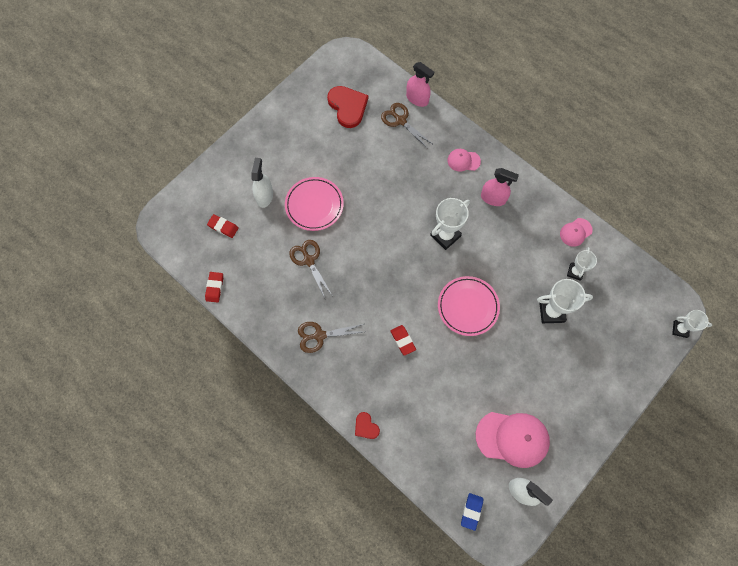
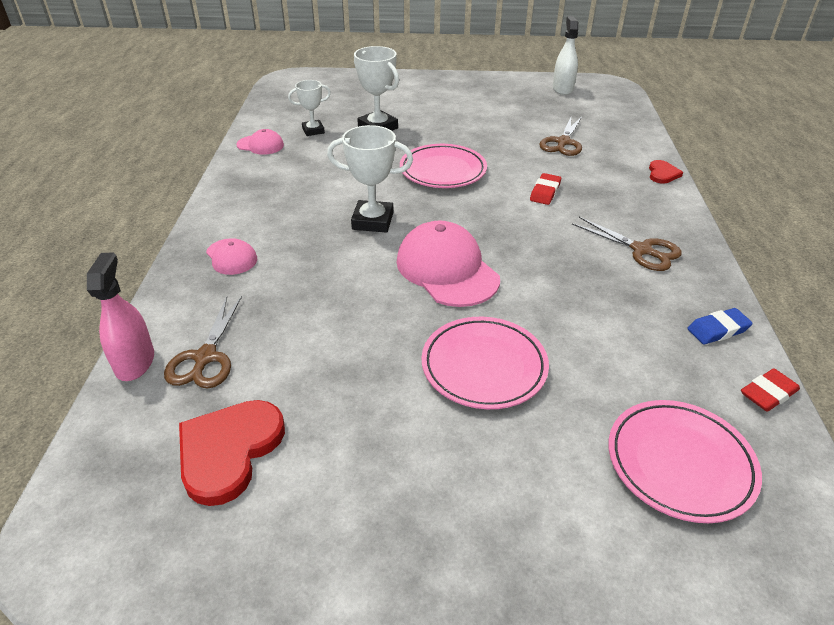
camera: 130 degrees left, 30 degrees down
red eraser [207,214,239,238] -> pink plate [609,400,762,523]
white spray bottle [252,158,273,208] -> none
brown scissors [289,240,332,298] -> brown scissors moved to [539,117,582,156]
blue eraser [461,493,483,531] -> blue eraser moved to [687,308,753,344]
pink cap [476,412,550,468] -> pink cap moved to [397,220,500,307]
pink spray bottle [481,168,519,206] -> none
white trophy [672,310,712,338] -> none

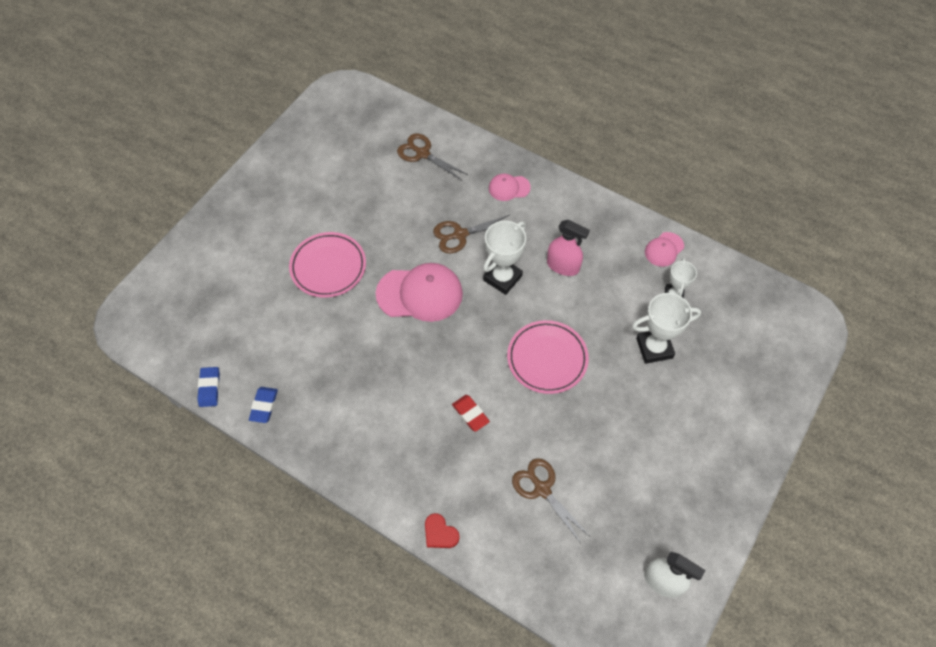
camera: 120 degrees right, 20 degrees up
pink spray bottle [87,252,154,381] -> pink spray bottle moved to [547,220,590,276]
red heart [179,400,285,506] -> none
brown scissors [572,217,682,271] -> brown scissors moved to [433,215,509,253]
pink plate [609,400,762,523] -> none
red eraser [741,368,800,412] -> blue eraser [197,367,220,407]

